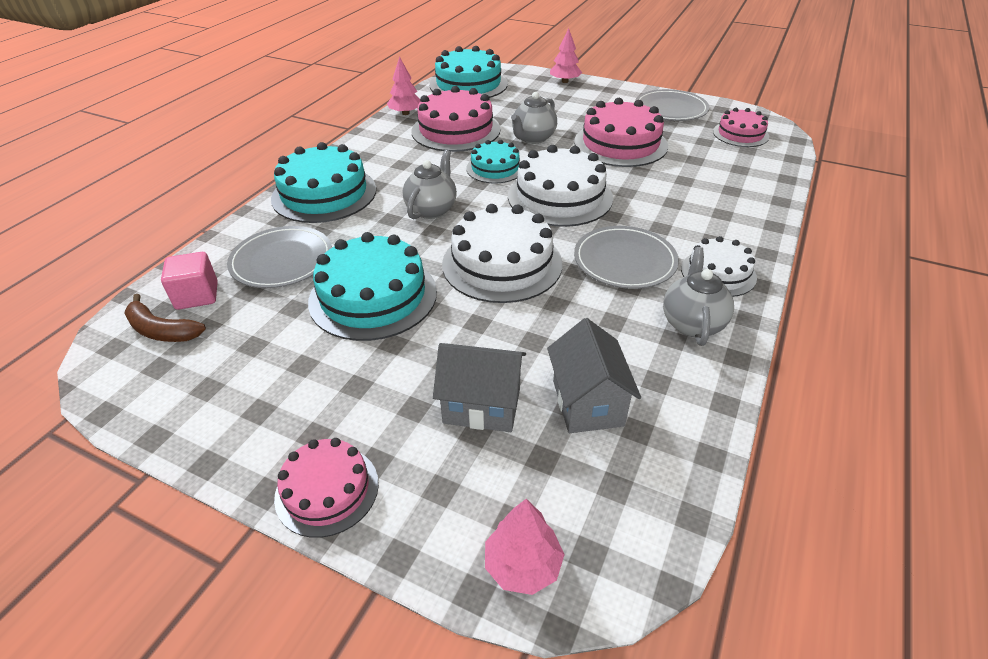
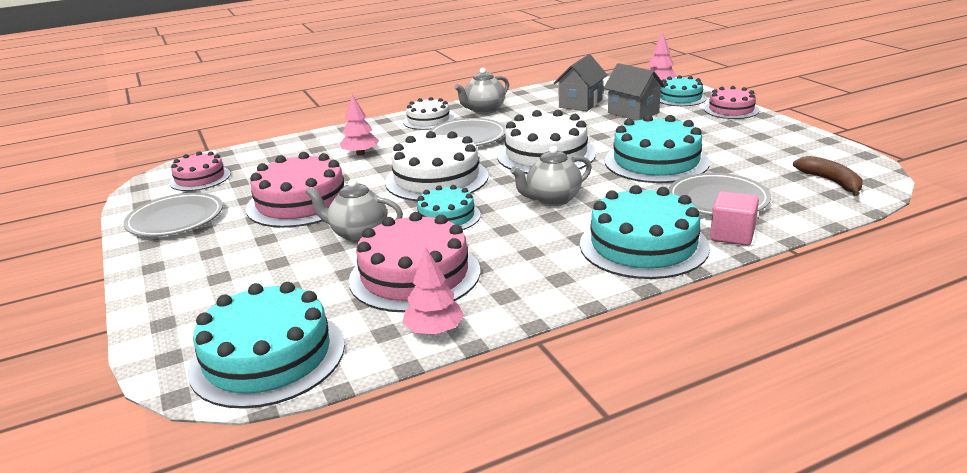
camera: 140 degrees left, 15 degrees down
pink cube [161,252,218,310] -> pink cube moved to [710,191,759,246]
grey teapot [511,92,557,144] -> grey teapot turned 150 degrees counterclockwise [306,179,403,242]
pink tree [550,28,582,83] -> pink tree moved to [340,95,379,156]
none -> turquoise cake [660,75,707,106]

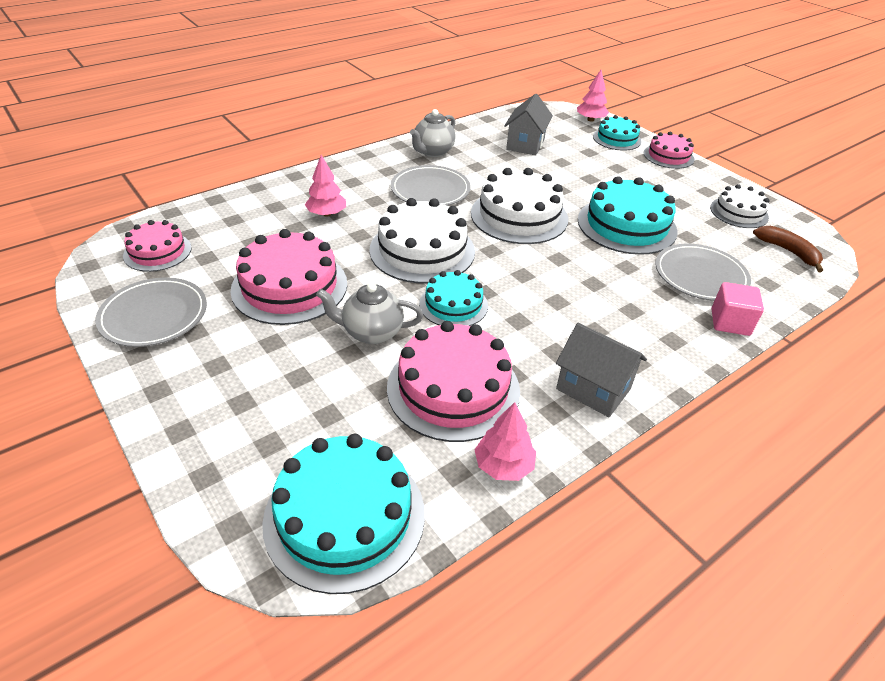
camera: 15 degrees left, 15 degrees up
white cake [403,97,454,130] -> white cake moved to [710,184,769,228]
grey teapot [510,146,592,206] -> none
turquoise cake [580,185,710,279] -> none
grey house [604,63,666,121] -> grey house moved to [556,323,647,417]

